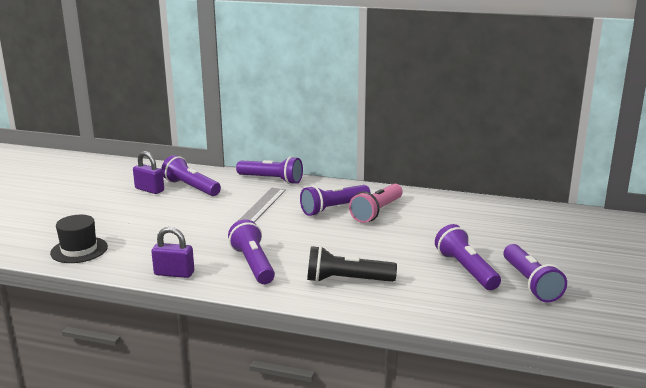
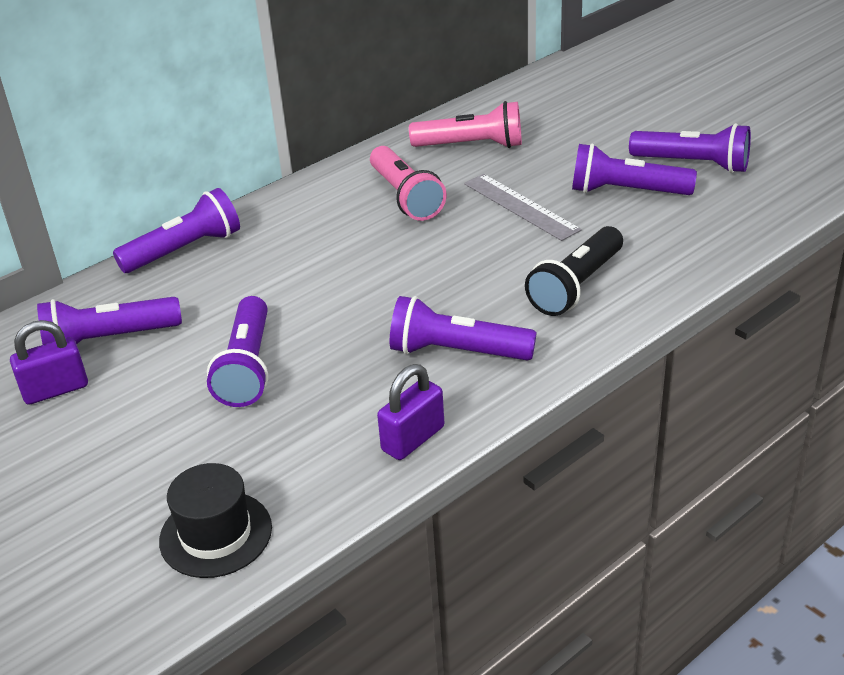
camera: 55 degrees left, 15 degrees up
grey ruler [238,188,286,222] -> grey ruler moved to [464,174,582,241]
purple flashlight [300,185,371,216] -> purple flashlight moved to [207,296,268,407]
none -> pink flashlight [409,101,522,148]

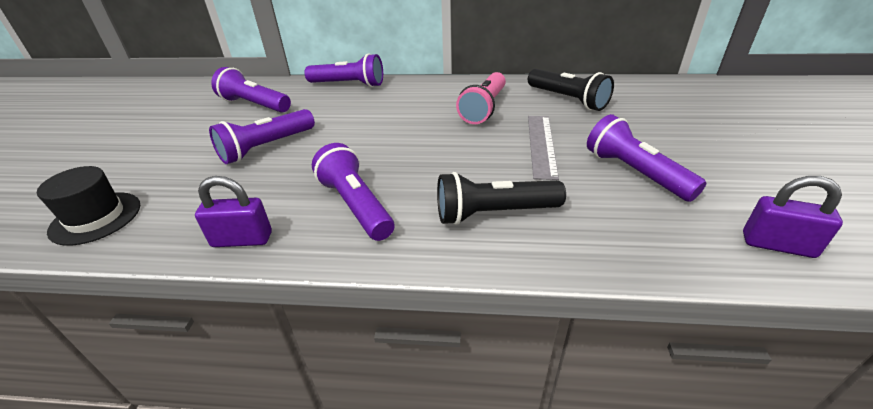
camera: 45 degrees right, 0 degrees up
purple padlock [10,320,88,405] -> purple padlock moved to [743,176,843,258]
pink flashlight [409,101,522,148] -> black flashlight [528,69,614,111]
purple flashlight [629,123,751,173] -> none

